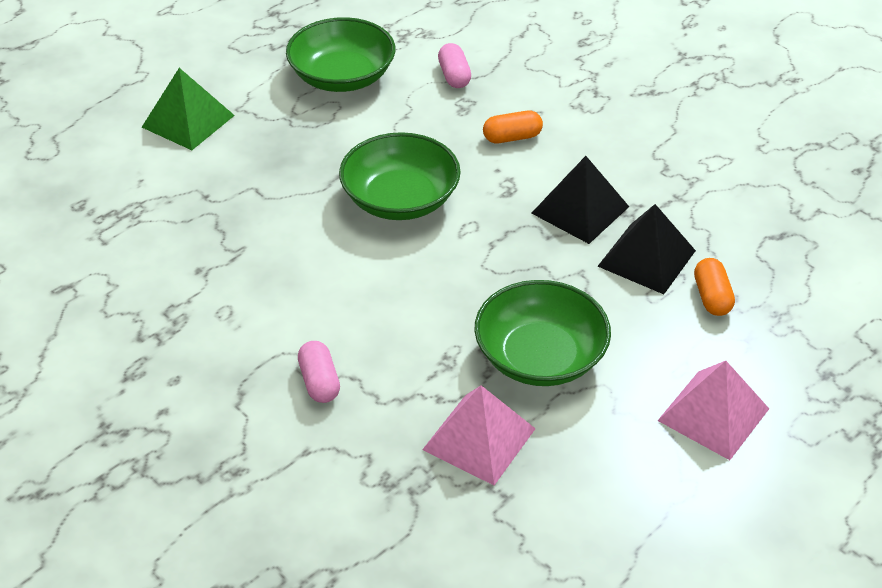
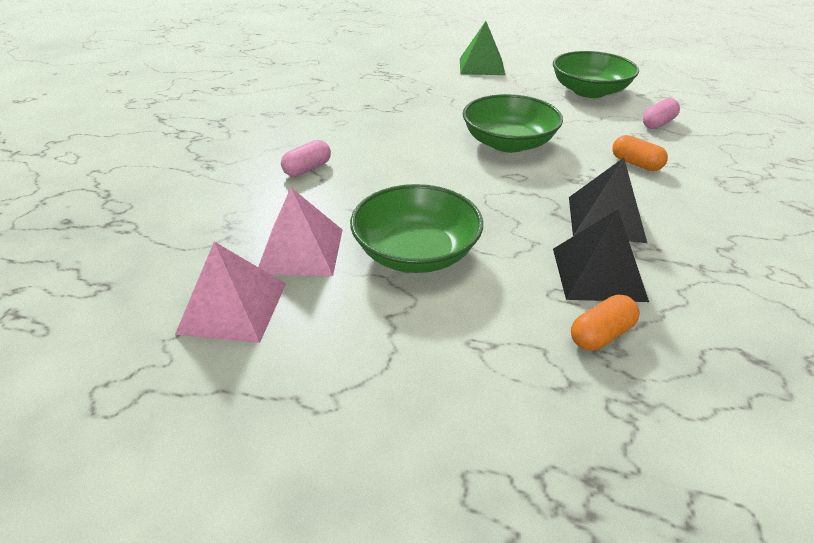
camera: 60 degrees right, 5 degrees down
pink pyramid [658,361,769,460] -> pink pyramid moved to [175,242,286,343]

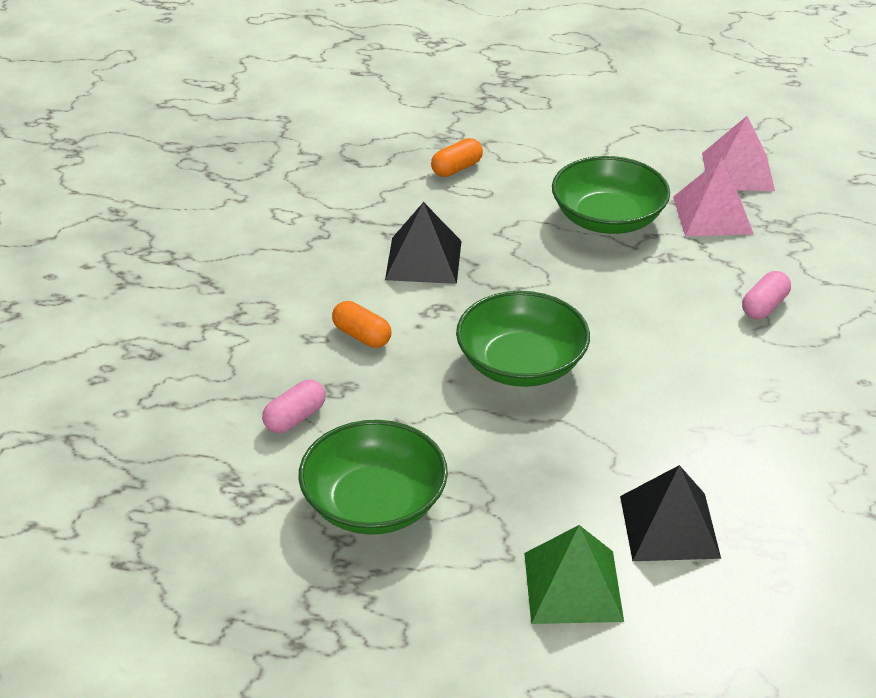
camera: 175 degrees right, 0 degrees up
black pyramid [553,209,649,302] -> black pyramid moved to [620,465,721,561]

